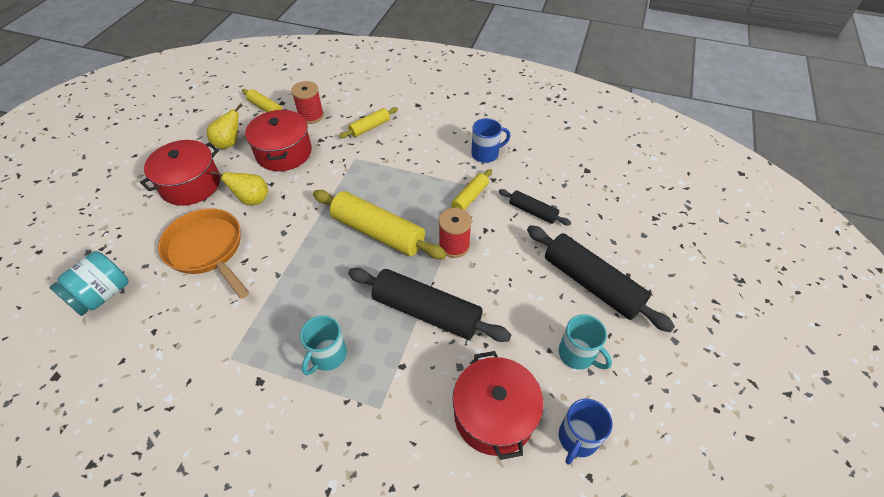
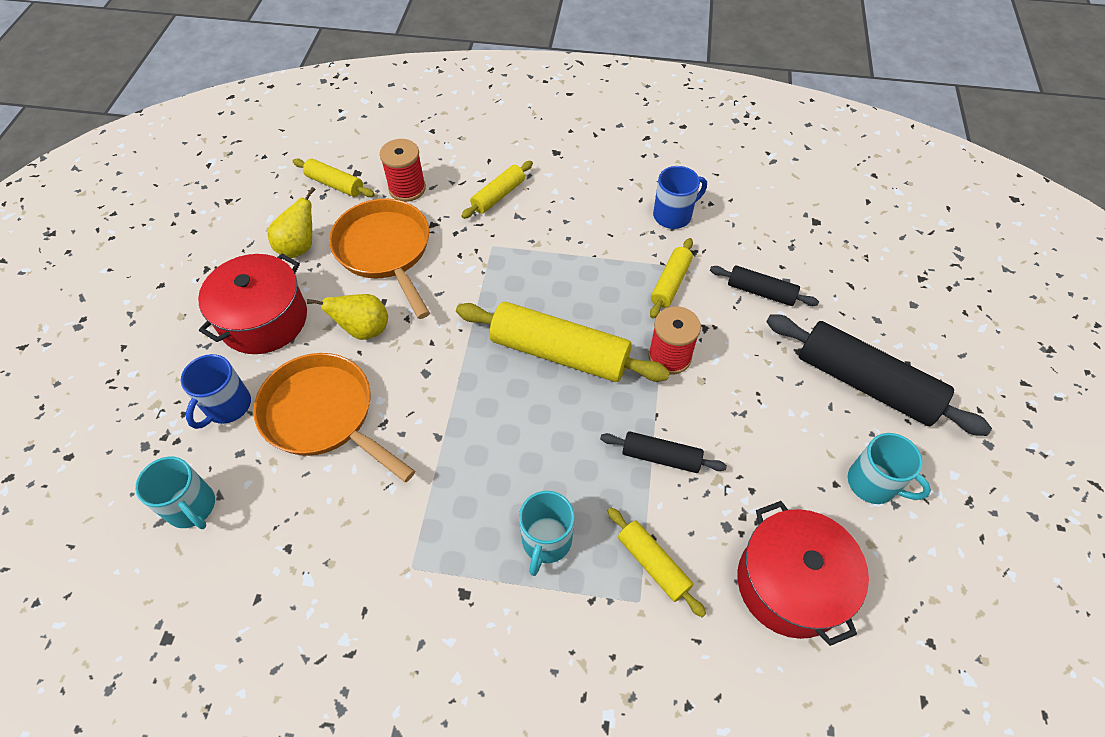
camera: 10 degrees left, 5 degrees up
turquoise jar [49,251,129,316] -> turquoise mug [135,457,215,529]
red pot [245,109,312,171] -> orange pan [329,199,430,319]
black rolling pin [348,268,511,342] -> black rolling pin [600,431,727,473], size x0.52
blue mug [559,399,613,465] -> blue mug moved to [181,354,251,429]
none -> yellow rolling pin [608,508,706,617]

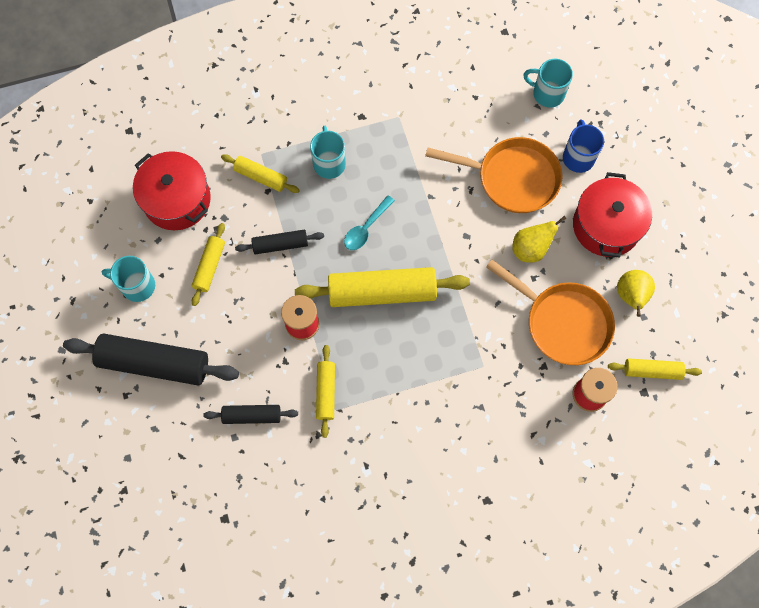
camera: 155 degrees right, 15 degrees up
yellow rolling pin [461,161,533,219] -> yellow rolling pin moved to [192,223,225,306]
blue mug [653,166,707,229] -> none
none -> turquoise spoon [344,195,395,250]

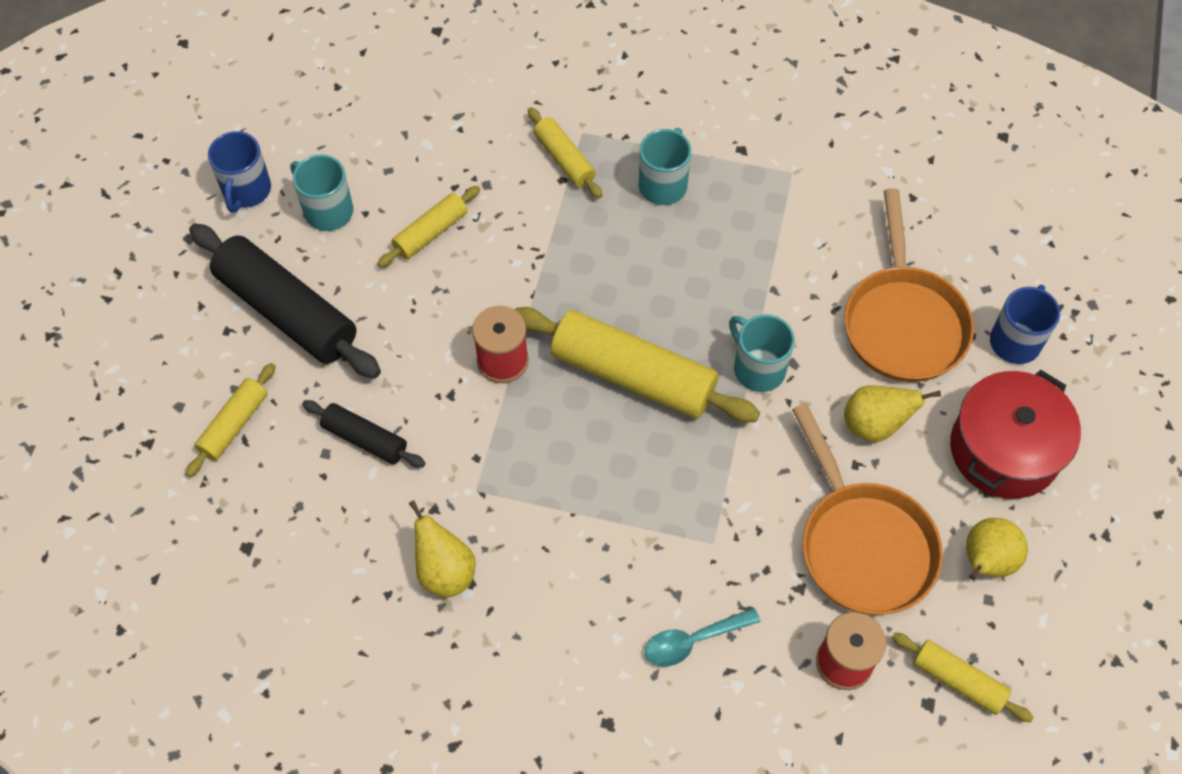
camera: 30 degrees right, 10 degrees down
red pot [133,151,211,230] -> none
black rolling pin [235,230,324,254] -> none
yellow rolling pin [316,345,335,438] -> yellow rolling pin moved to [186,363,276,477]
turquoise spoon [344,195,395,250] -> turquoise spoon moved to [645,608,761,667]
orange pan [425,137,563,213] -> orange pan turned 45 degrees clockwise [844,188,974,382]
turquoise mug [523,59,573,108] -> turquoise mug moved to [729,314,795,392]
none -> blue mug [208,131,271,213]
none -> yellow pear [409,500,476,598]

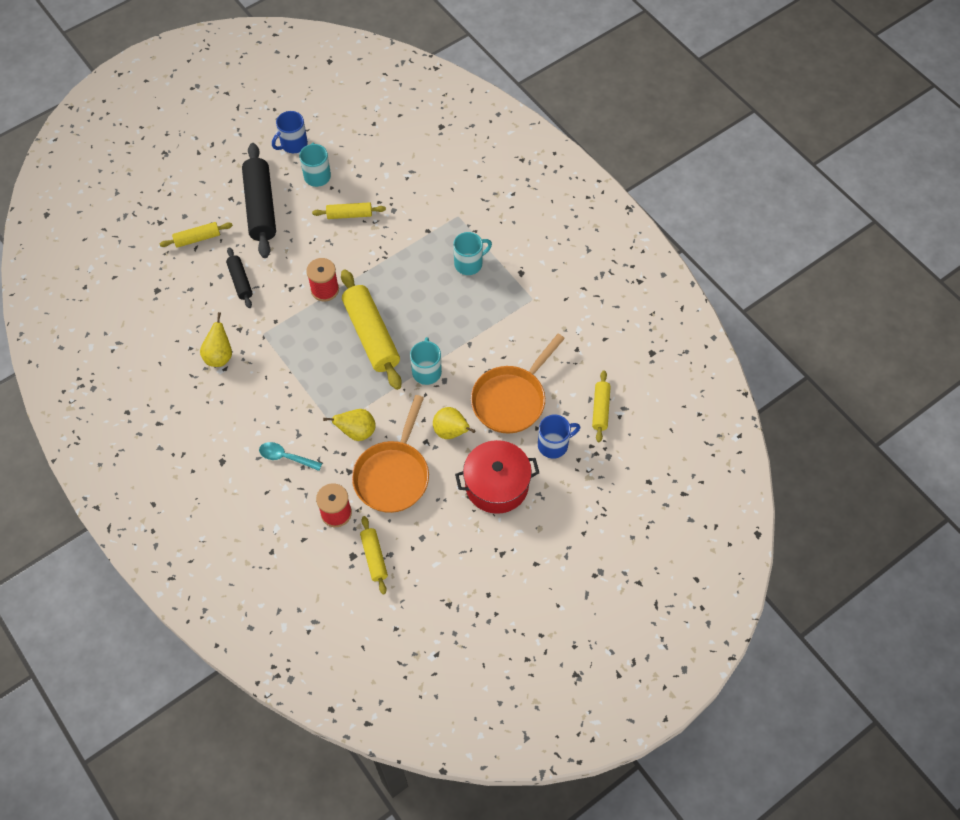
camera: 40 degrees right, 0 degrees up
yellow rolling pin [528,107,602,198] -> yellow rolling pin moved to [592,371,611,442]
yellow pear [966,518,1028,580] -> yellow pear moved to [323,409,376,441]

